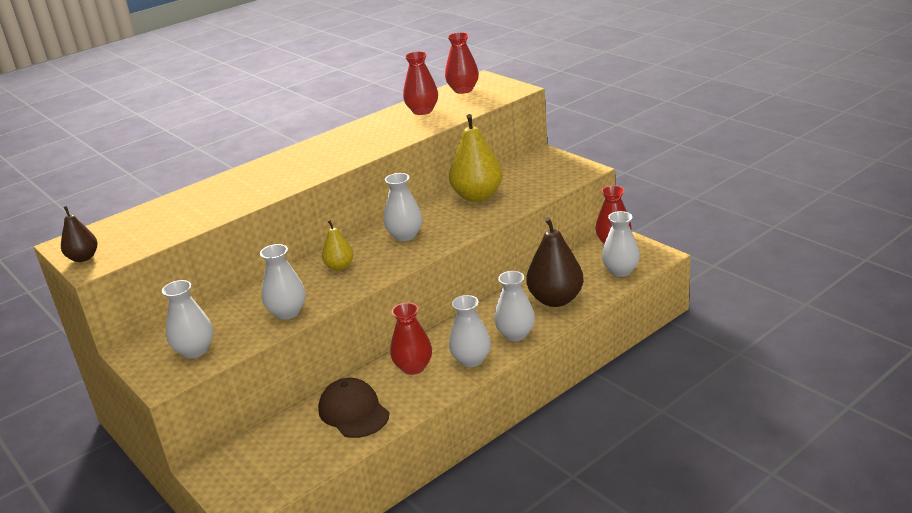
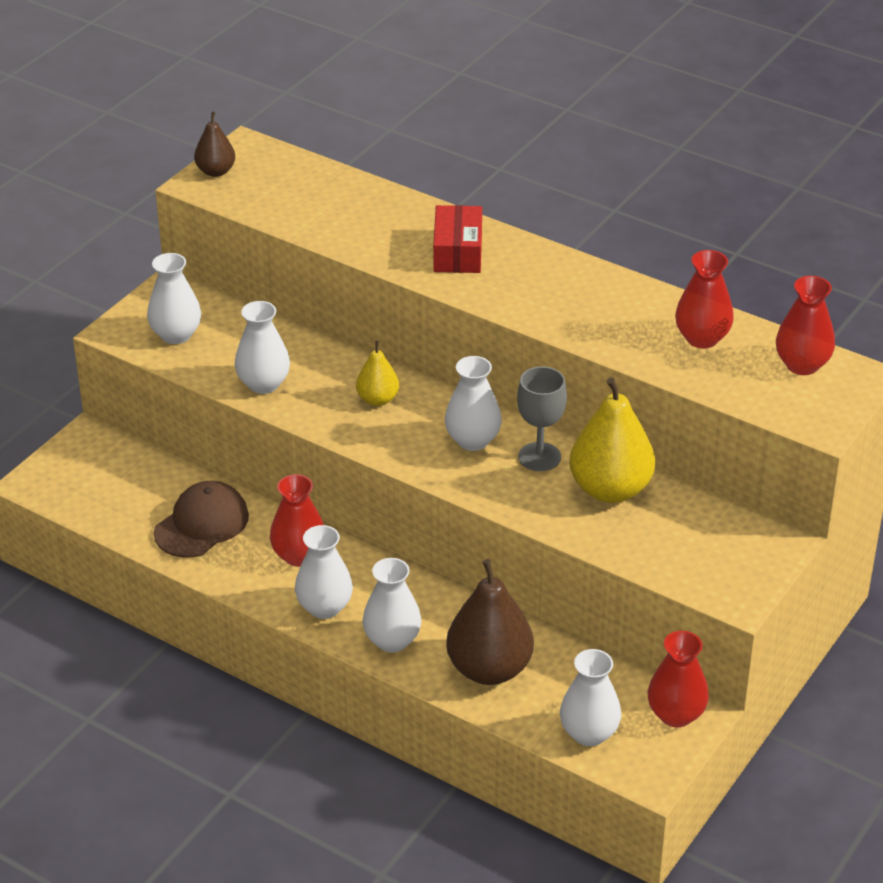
camera: 70 degrees right, 10 degrees up
none -> red box [433,205,482,273]
none -> grey goblet [517,366,567,471]

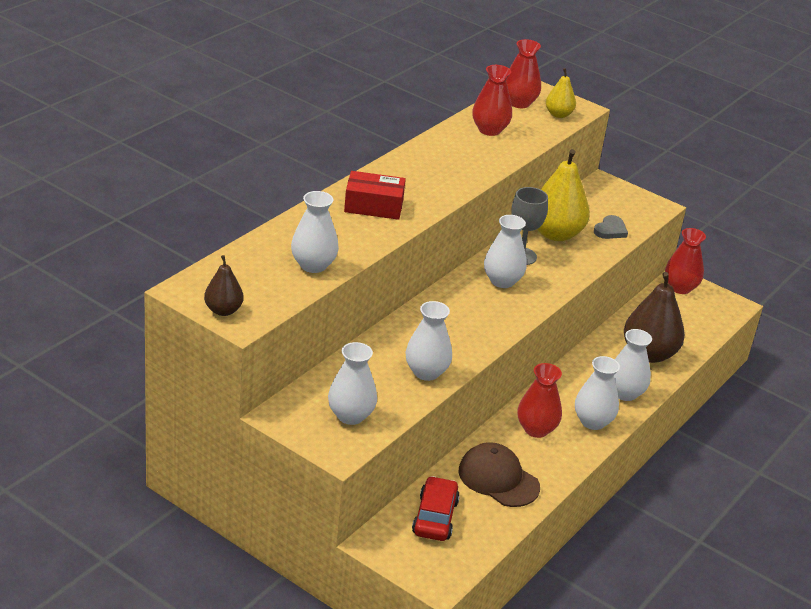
camera: 90 degrees left, 5 degrees down
yellow pear [356,340,399,406] -> yellow pear moved to [546,68,576,118]
white vase [560,649,621,746] -> white vase moved to [291,191,339,273]
none -> red car [412,476,460,541]
none -> grey heart [594,215,628,239]

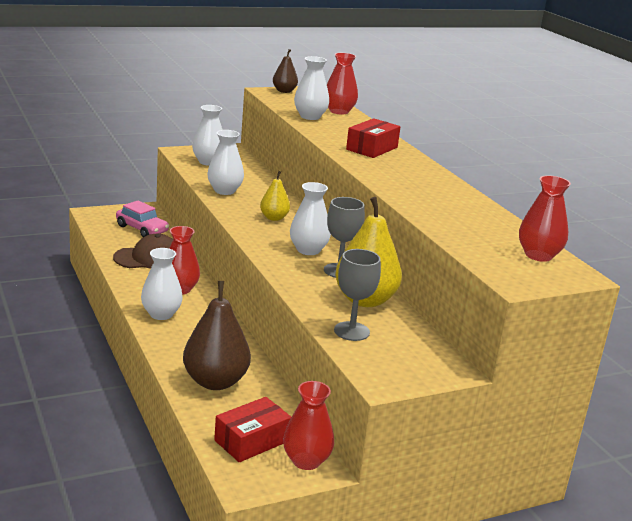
camera: 120 degrees right, 10 degrees down
red car [412,476,460,541] -> pink car [116,200,169,237]
red vase [472,65,512,136] -> red vase moved to [327,53,358,115]
yellow pear [546,68,576,118] -> yellow pear moved to [260,171,290,221]
grey heart [594,215,628,239] -> grey goblet [334,249,381,341]
white vase [614,329,652,401] -> none
none -> red box [214,397,291,462]

